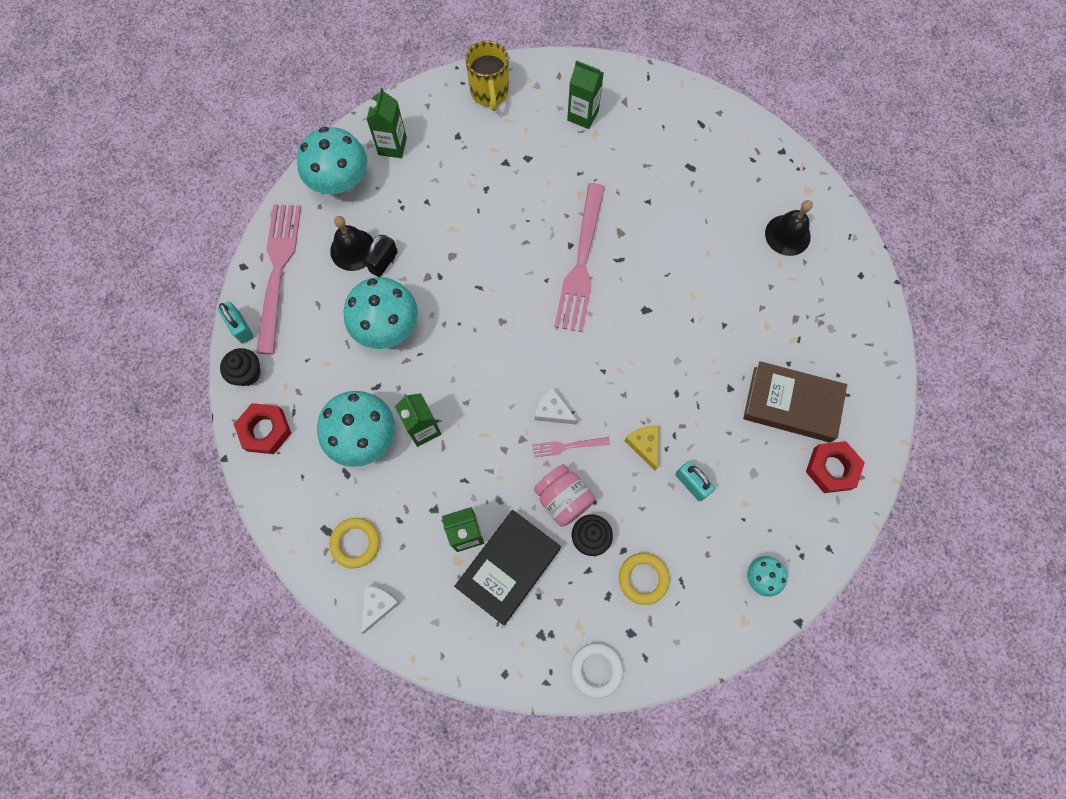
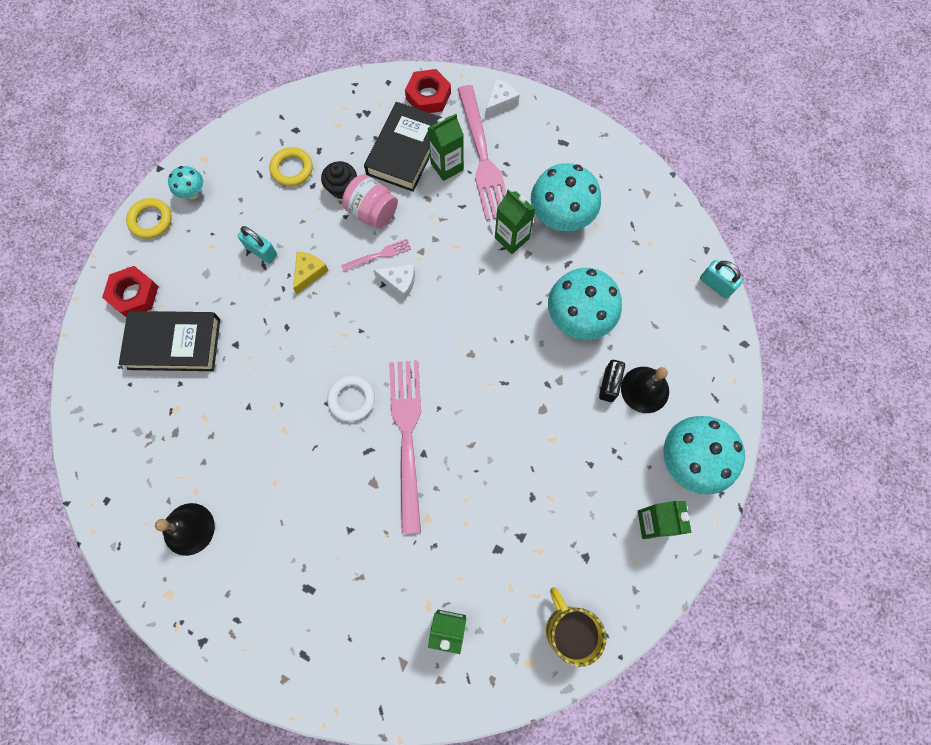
camera: 165 degrees right, 0 degrees up
black cupcake [220,348,261,386] -> none
red nut [234,403,291,454] -> red nut moved to [405,69,451,113]
pink fork [256,204,301,354] -> pink fork moved to [458,85,507,221]
yellow ring [329,518,380,568] -> yellow ring moved to [126,198,172,239]
white cheese [361,586,400,633] -> white cheese turned 150 degrees counterclockwise [486,79,519,117]
white ring [571,643,623,698] -> white ring moved to [327,375,375,422]
yellow cheese [624,426,659,471] -> yellow cheese turned 120 degrees counterclockwise [293,252,329,294]
brown book [743,361,847,443] -> black book [119,311,220,371]

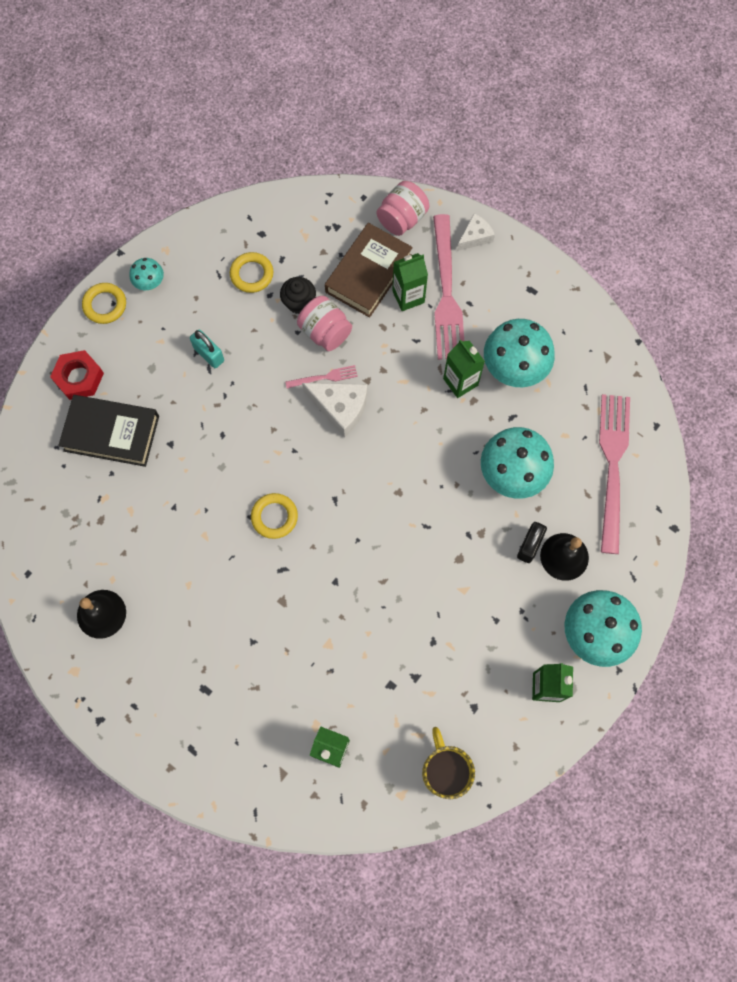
camera: 10 degrees right, 0 degrees up
yellow cheese [293,252,329,294] -> none
white ring [327,375,375,422] -> yellow ring [251,493,298,539]
black book [364,102,443,192] -> brown book [325,223,413,318]
white cheese [374,264,415,299] -> white cheese [302,383,367,438], size x1.60
pink fork [389,361,421,534] -> pink fork moved to [599,394,630,554]
red nut [405,69,451,113] -> pink jar [377,181,429,236]
turquoise padlock [700,260,743,299] -> none

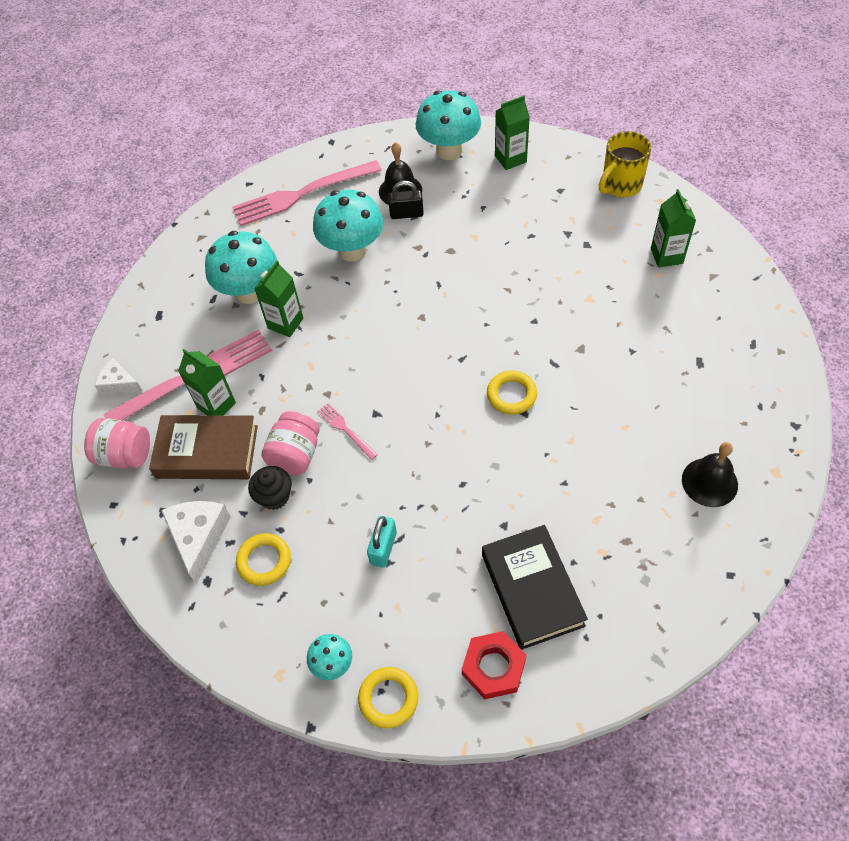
camera: 115 degrees left, 15 degrees down
white cheese [302,383,367,438] -> white cheese moved to [161,501,231,585]

